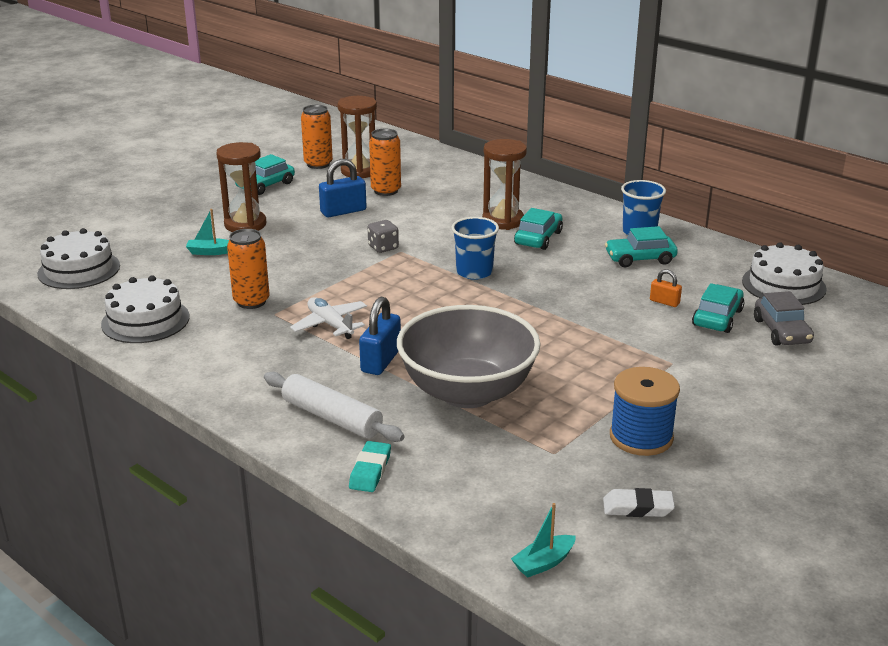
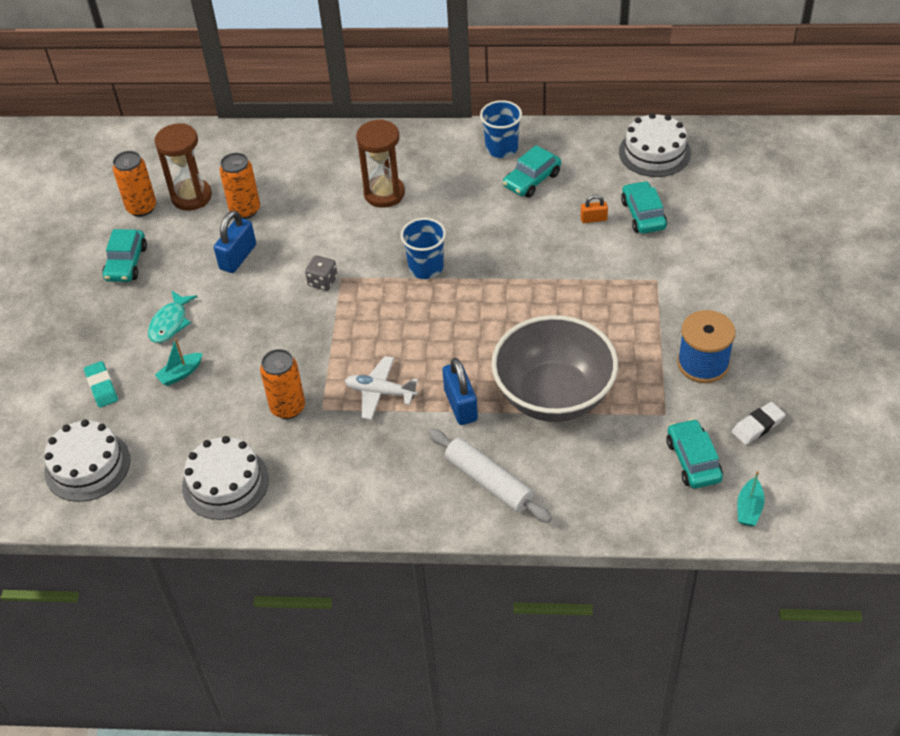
camera: 35 degrees left, 20 degrees up
brown hourglass [216,142,266,232] -> turquoise fish [148,290,197,343]
white rolling pin [264,372,404,442] -> white rolling pin turned 45 degrees clockwise [429,429,552,523]
turquoise eraser [349,441,391,492] -> turquoise eraser moved to [84,361,118,408]
turquoise car [514,208,563,250] -> turquoise car moved to [666,419,723,488]
grey car [754,291,814,346] -> none

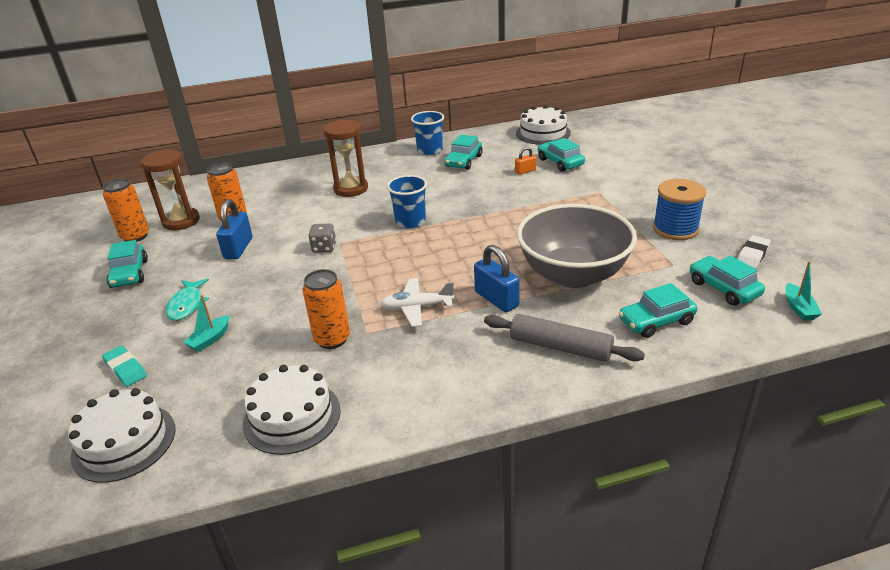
camera: 20 degrees left, 15 degrees down
white rolling pin [429,429,552,523] -> grey rolling pin [484,314,645,362]
none -> turquoise car [619,283,698,338]

